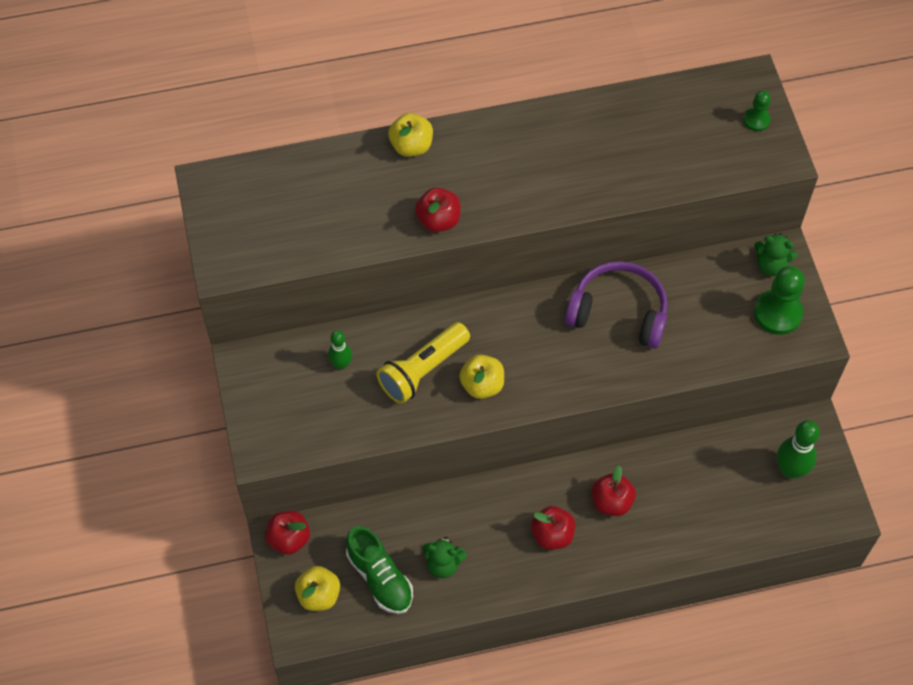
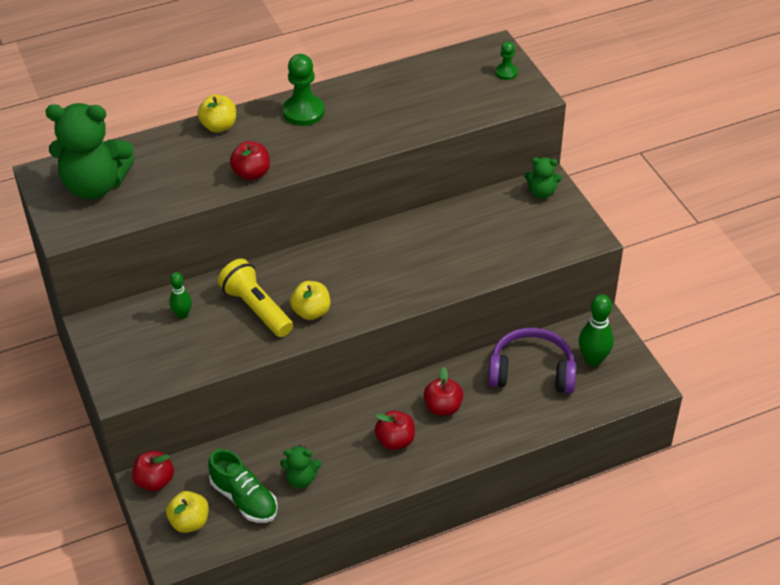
camera: 10 degrees left, 15 degrees down
yellow flashlight [376,322,470,404] -> yellow flashlight turned 105 degrees clockwise [218,259,293,337]
purple headphones [565,261,668,349] -> purple headphones moved to [488,328,576,393]
green pawn [754,266,805,335] -> green pawn moved to [283,54,325,126]
none -> green teddy bear [45,103,134,199]

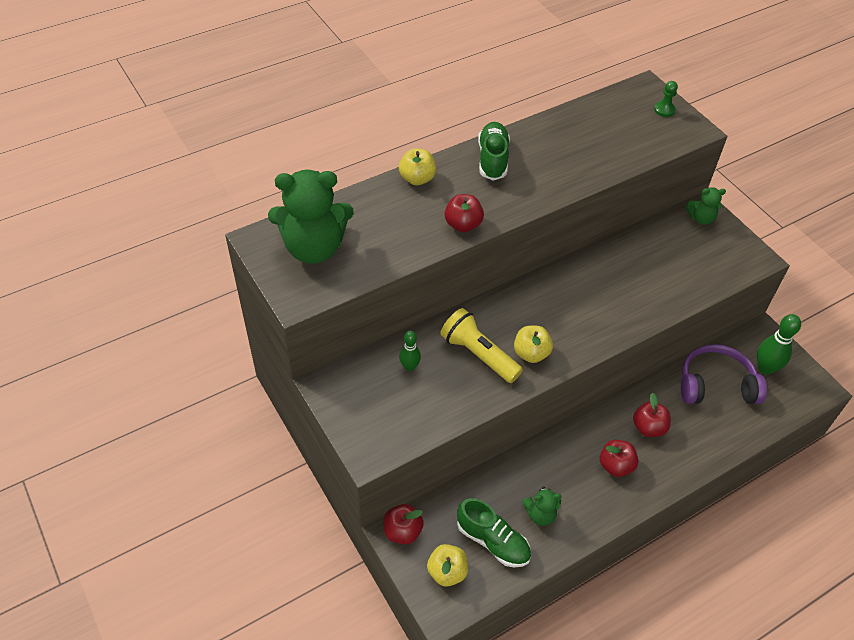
camera: 10 degrees left, 5 degrees up
green pawn [283,54,325,126] -> green shoe [478,122,510,181]

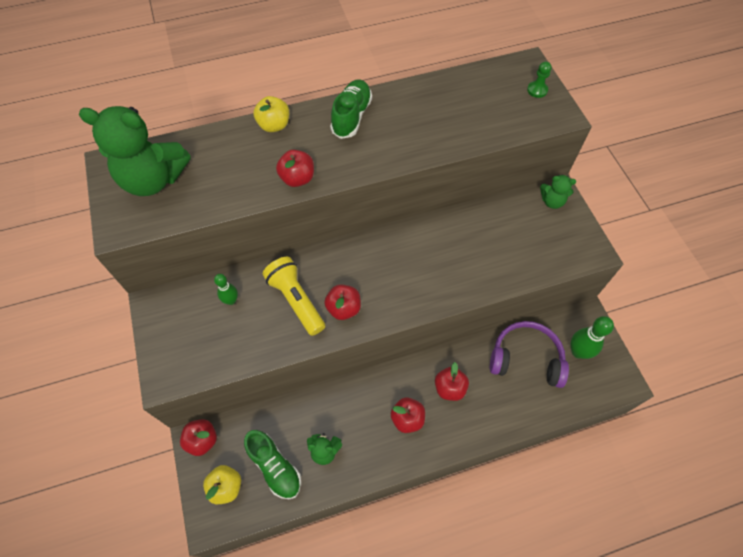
camera: 15 degrees right, 10 degrees up
yellow apple [514,326,553,363] -> red apple [324,284,361,320]

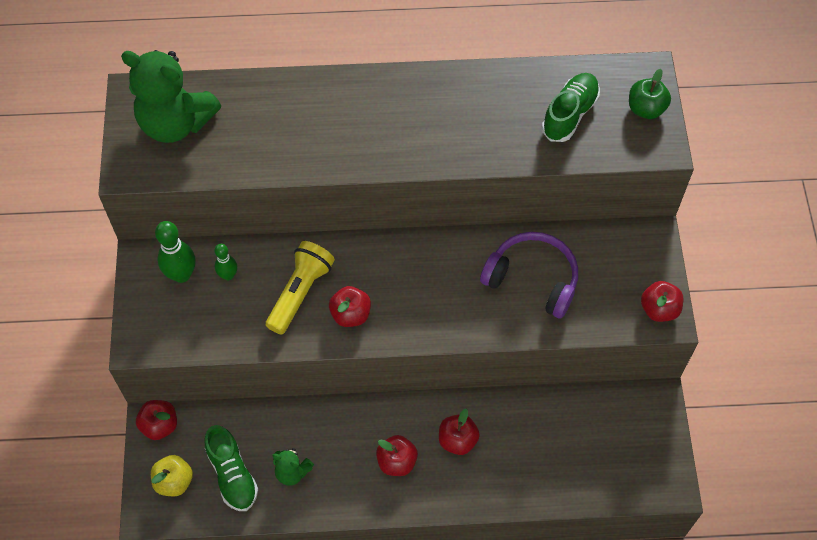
camera: 15 degrees right, 0 degrees up
yellow apple [253,96,289,132] -> none
yellow flashlight [263,257,325,336] -> yellow flashlight turned 45 degrees clockwise [265,241,335,335]
red apple [276,150,314,187] -> red apple moved to [641,281,683,322]
green shoe [330,79,372,139] -> green shoe moved to [542,73,600,142]
purple headphones [490,321,569,388] -> purple headphones moved to [480,232,578,318]
green pawn [527,61,552,98] -> green apple [629,69,671,119]
green teddy bear [540,174,576,209] -> none
green bowling pin [571,316,614,359] -> green bowling pin moved to [155,221,195,283]

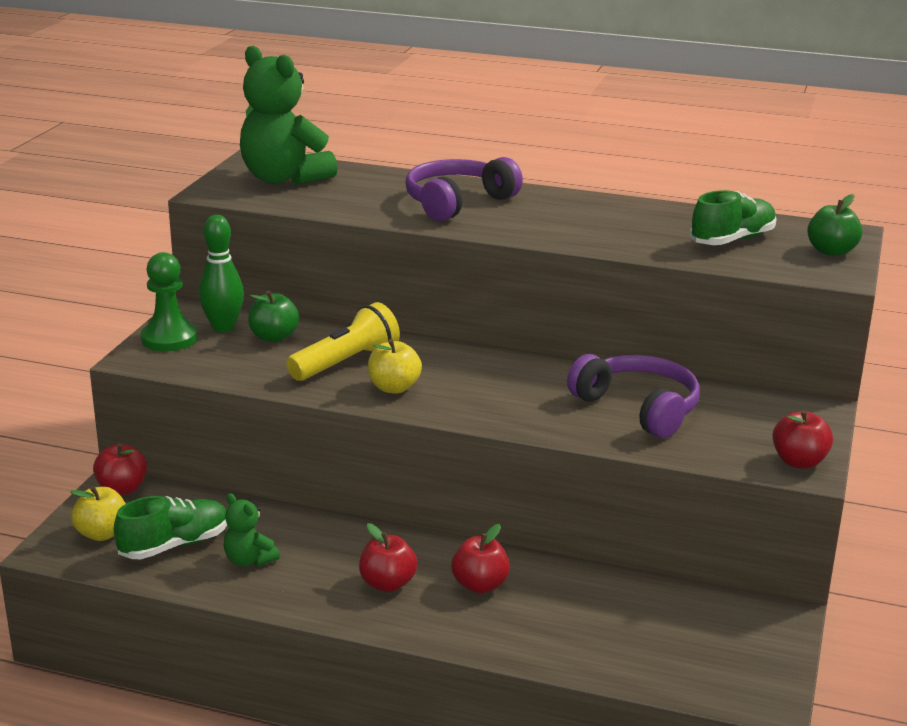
camera: 20 degrees right, 35 degrees down
green shoe [204,425,258,511] -> green shoe turned 120 degrees counterclockwise [114,496,227,559]
green bowling pin [215,244,237,280] -> green apple [248,291,299,342]
red apple [329,286,371,327] -> yellow apple [368,339,422,394]
none -> green pawn [141,252,197,352]
none -> purple headphones [405,157,523,221]

